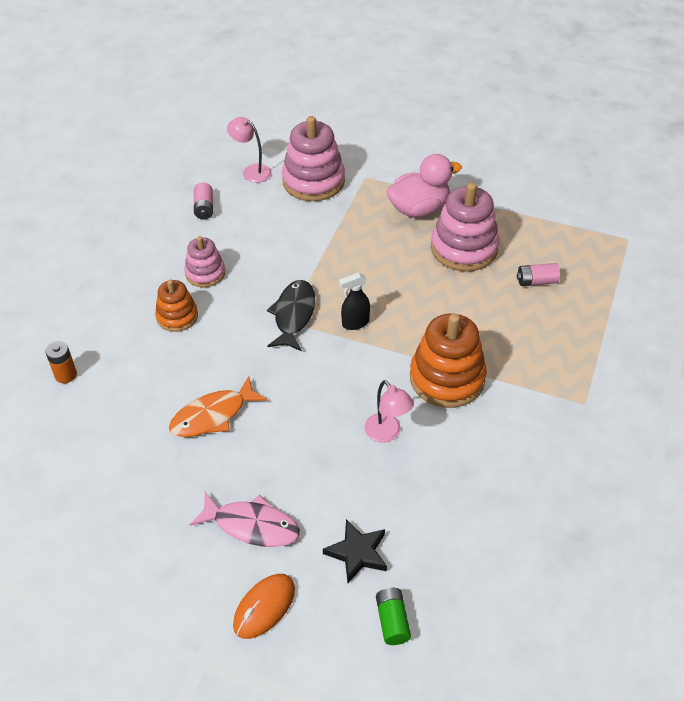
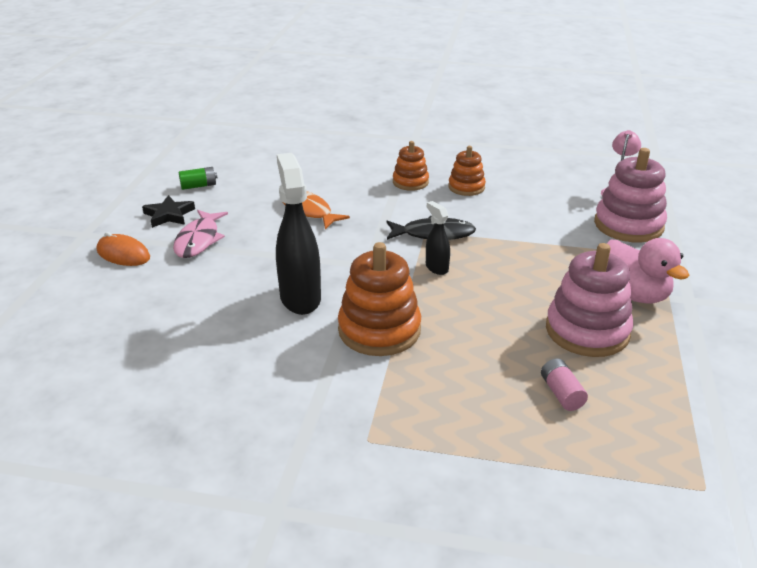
camera: 80 degrees right, 15 degrees down
orange battery [45,341,77,383] -> none
pink stacking toy [184,236,225,287] -> orange stacking toy [448,146,486,196]
pink battery [194,183,213,219] -> none
black star [323,519,387,583] -> black star moved to [142,195,195,228]
pink lamp [364,380,414,443] -> black spray bottle [276,153,321,315]
green battery [376,588,411,645] -> green battery moved to [179,167,217,190]

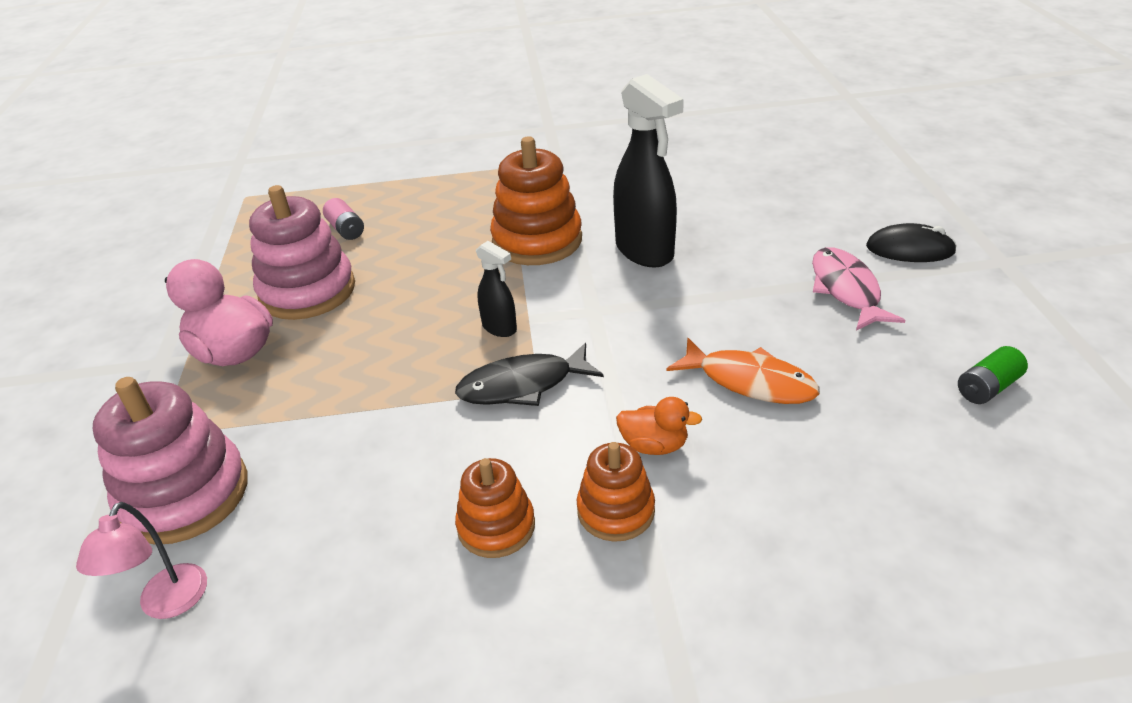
camera: 165 degrees right, 5 degrees up
orange mouse [97,232,150,266] -> black mouse [866,223,957,262]
black star [142,195,195,228] -> none
none -> orange duck [616,397,702,455]

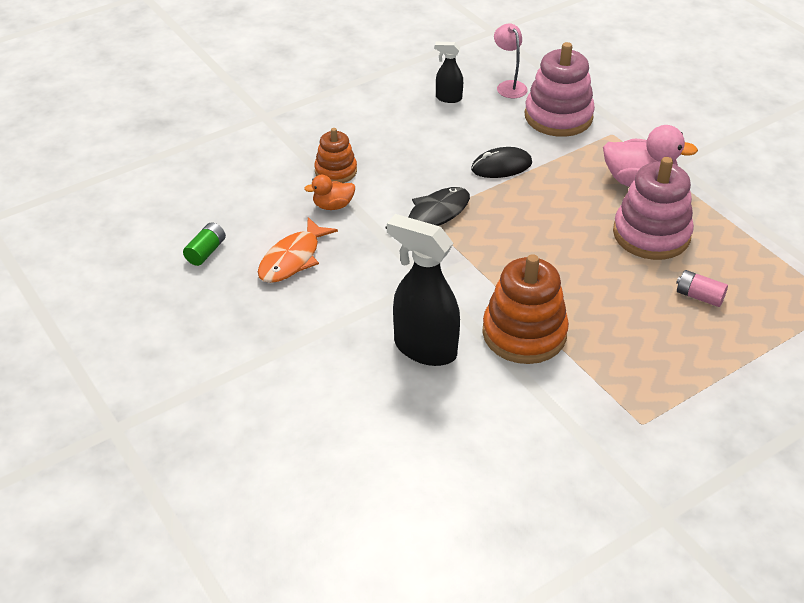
camera: 150 degrees right, 5 degrees up
orange stacking toy [455,458,535,558] -> none
black spray bottle [476,241,517,337] -> black spray bottle moved to [435,42,463,103]
orange fish [667,338,820,404] -> orange fish turned 60 degrees counterclockwise [258,217,338,283]
pink fish [812,247,905,330] -> none
black mouse [866,223,957,262] -> black mouse moved to [471,147,532,178]
green battery [958,346,1028,404] -> green battery moved to [183,222,226,266]

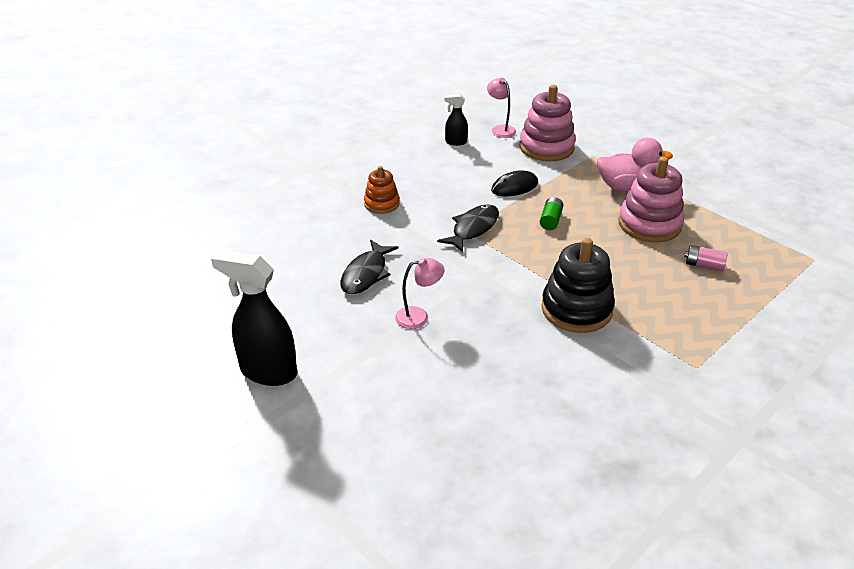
camera: 10 degrees left, 5 degrees down
green battery [183,222,226,266] -> green battery moved to [540,197,563,230]
orange fish [258,217,338,283] -> black fish [340,240,398,294]
orange duck [304,175,355,210] -> none
black spray bottle [387,214,460,366] -> black spray bottle moved to [211,250,297,386]
orange stacking toy [482,254,569,364] -> black stacking toy [541,238,615,333]
none -> pink lamp [395,258,445,329]

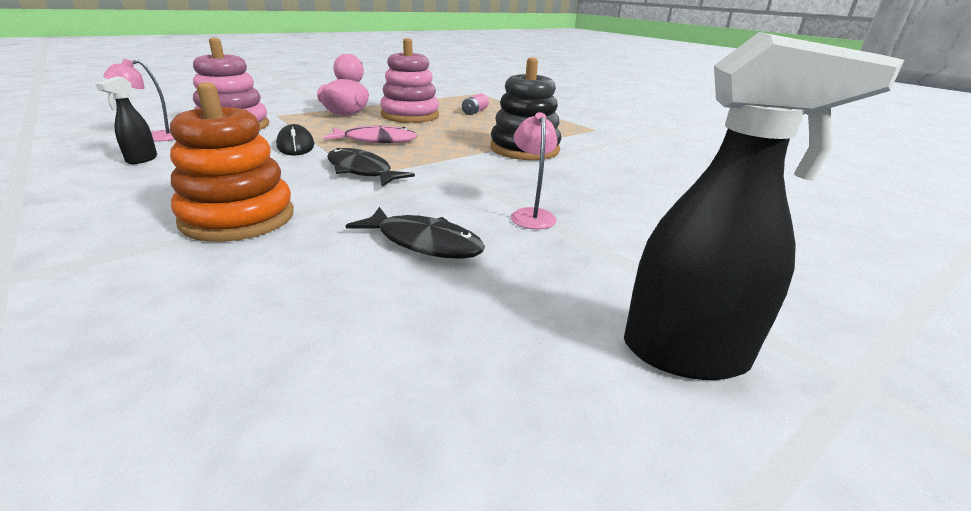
camera: 85 degrees left, 10 degrees down
black spray bottle [211,250,297,386] -> black spray bottle turned 105 degrees counterclockwise [624,32,904,380]
orange stacking toy [364,166,400,214] -> orange stacking toy [170,82,294,242], size x1.71
green battery [540,197,563,230] -> pink fish [323,126,418,143]

